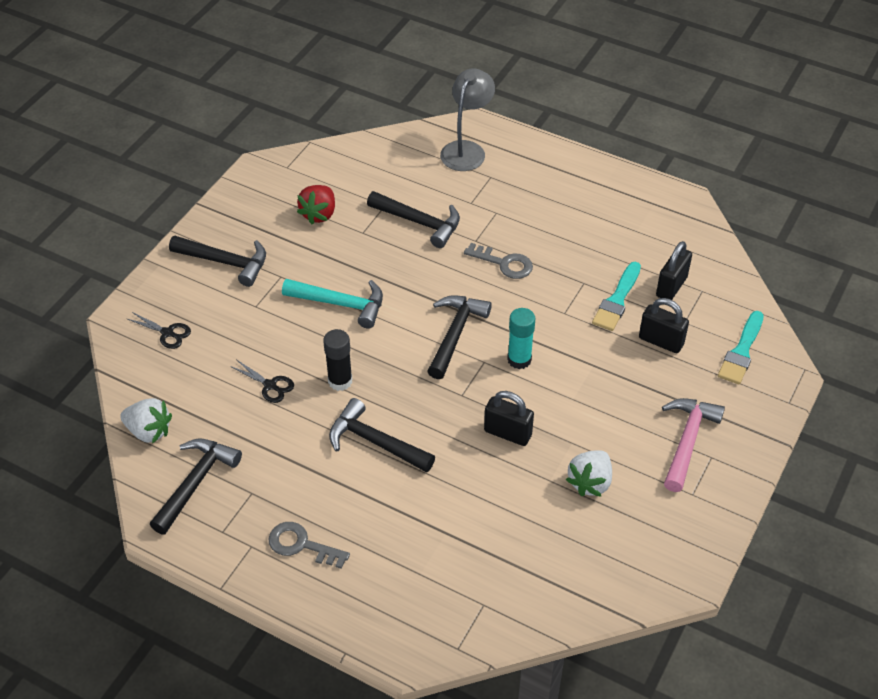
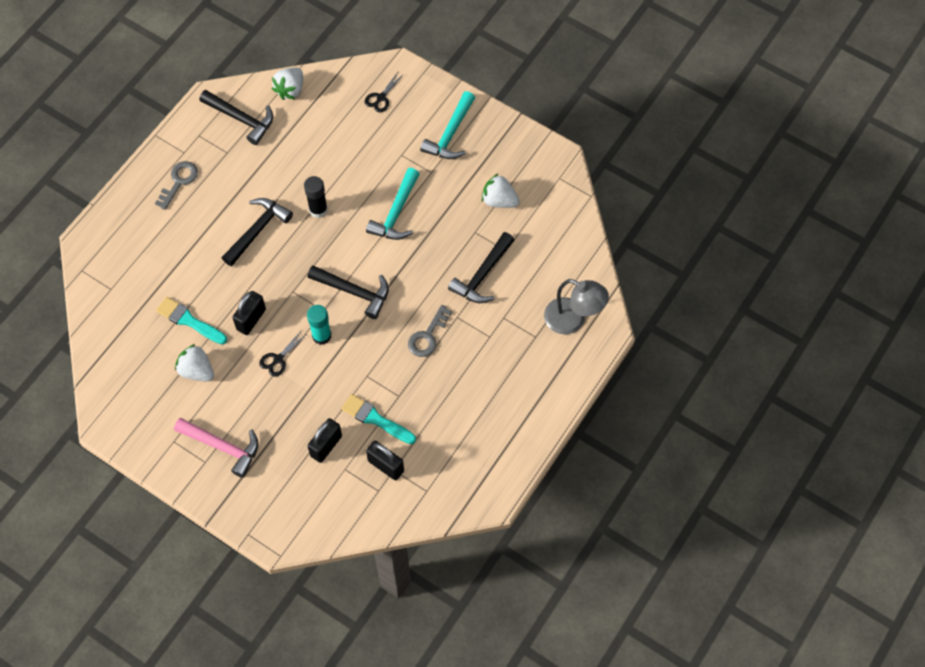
camera: 95 degrees right, 15 degrees up
black hammer [169,236,266,287] -> turquoise hammer [420,91,475,159]
black scissors [230,360,294,403] -> black scissors moved to [260,330,307,377]
red strawberry [297,185,335,224] -> white strawberry [482,174,520,208]
turquoise brush [718,311,764,384] -> turquoise brush moved to [156,297,227,344]

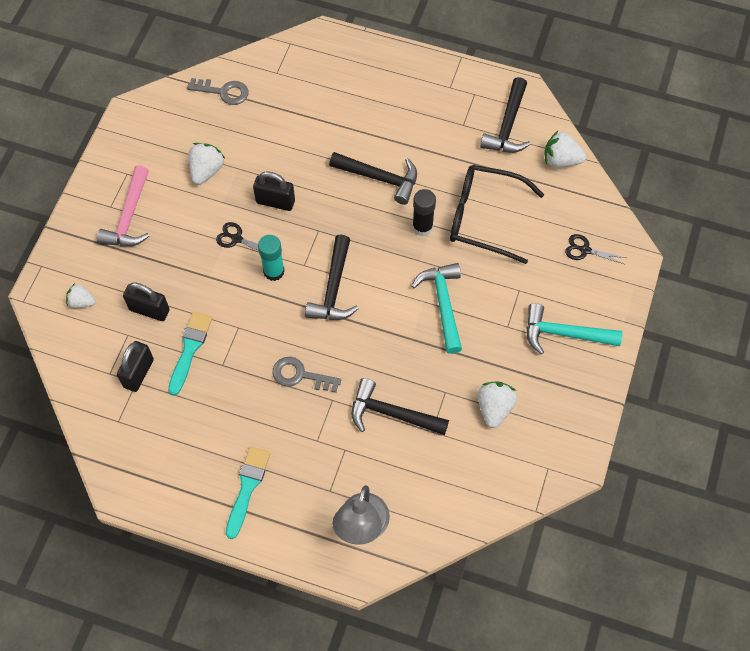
camera: 75 degrees right, 0 degrees up
grey key [155,161,198,210] -> grey key moved to [187,78,249,105]
turquoise brush [156,297,227,344] -> turquoise brush moved to [226,447,271,539]
turquoise hammer [366,168,420,240] -> turquoise hammer turned 75 degrees clockwise [411,263,462,354]
none -> white strawberry [66,283,96,308]
none -> black glasses [450,165,544,264]

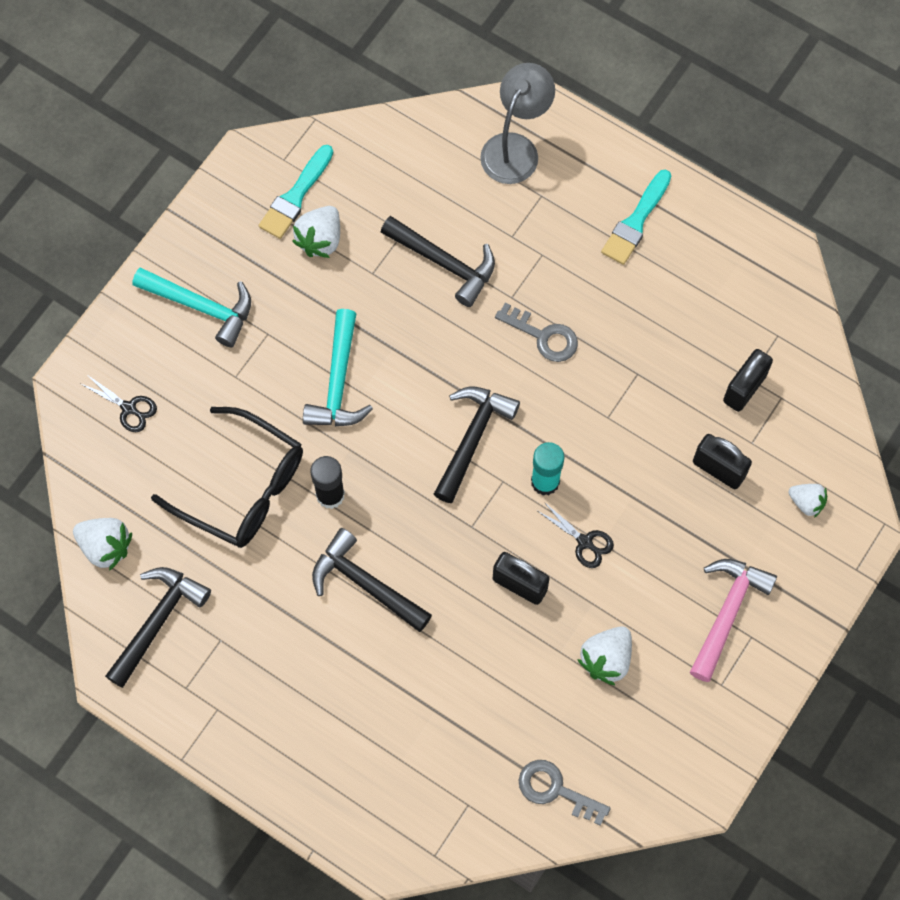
camera: 165 degrees left, 5 degrees up
turquoise brush [168,312,212,396] -> turquoise brush moved to [259,145,333,239]

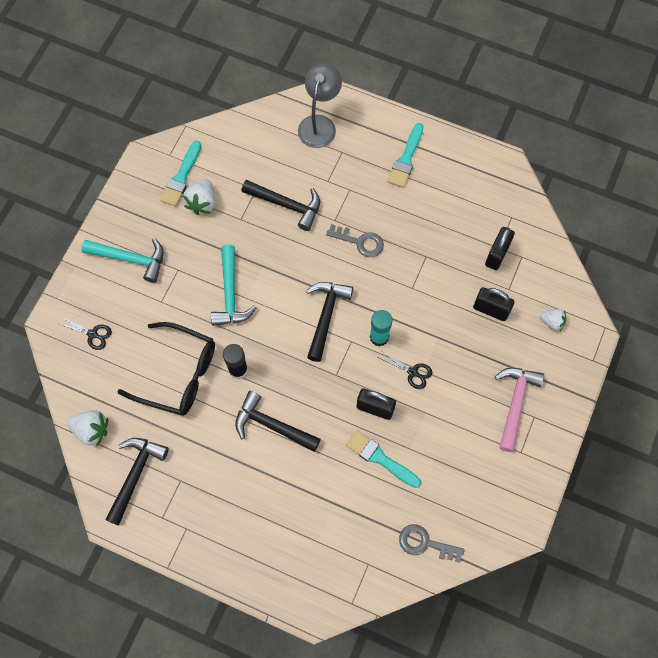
camera: 10 degrees left, 0 degrees up
white strawberry [577,626,632,685] -> none
none -> turquoise brush [346,430,421,488]

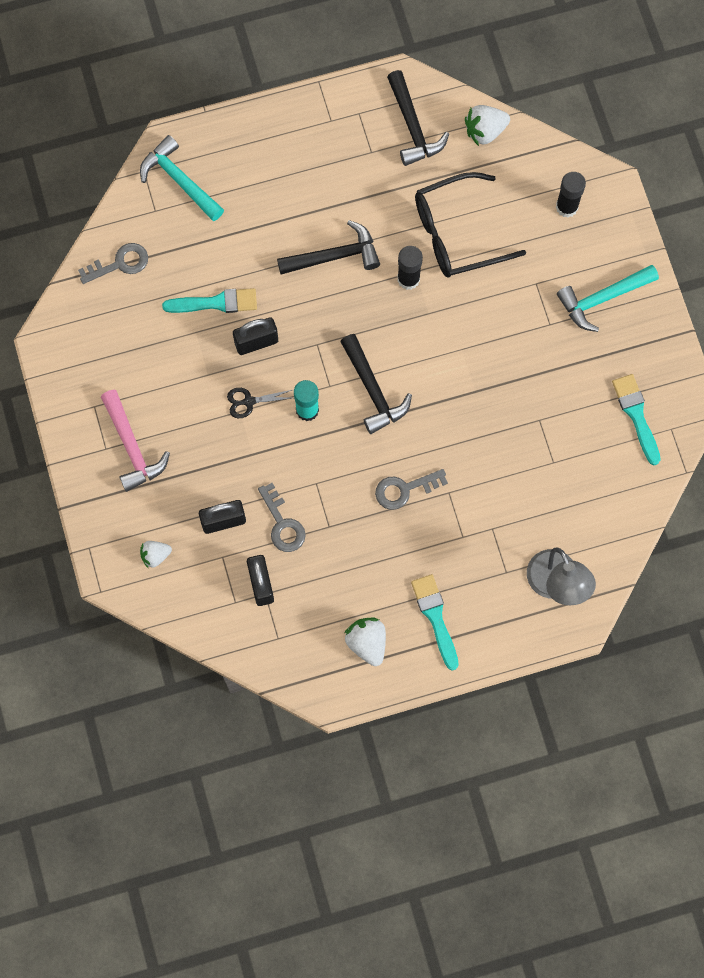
camera: 140 degrees right, 5 degrees up
black scissors [57,316,112,350] -> black glue stick [556,172,586,218]
white strawberry [183,179,215,215] -> white strawberry moved to [344,618,386,666]
turquoise hammer [211,245,257,326] -> turquoise hammer moved to [140,135,224,221]
black hammer [241,180,320,231] -> none
none -> grey key [258,483,306,552]

